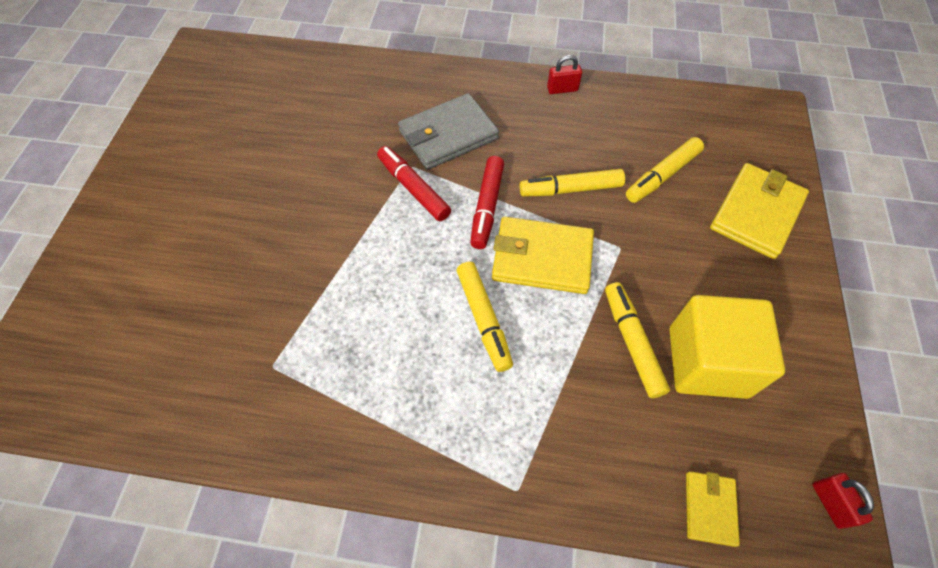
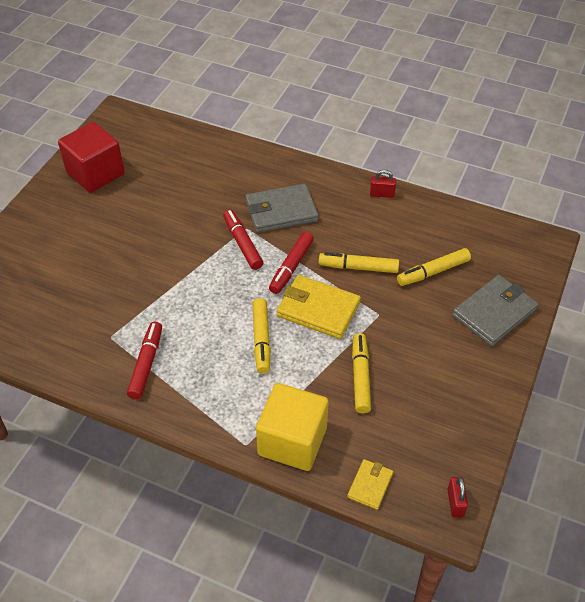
camera: 15 degrees right, 10 degrees down
yellow cube [669,295,785,399] -> yellow cube moved to [256,383,329,471]
yellow wallet [710,163,809,259] -> grey wallet [452,275,538,346]
none -> red cube [58,122,125,193]
none -> red marker [127,322,162,399]

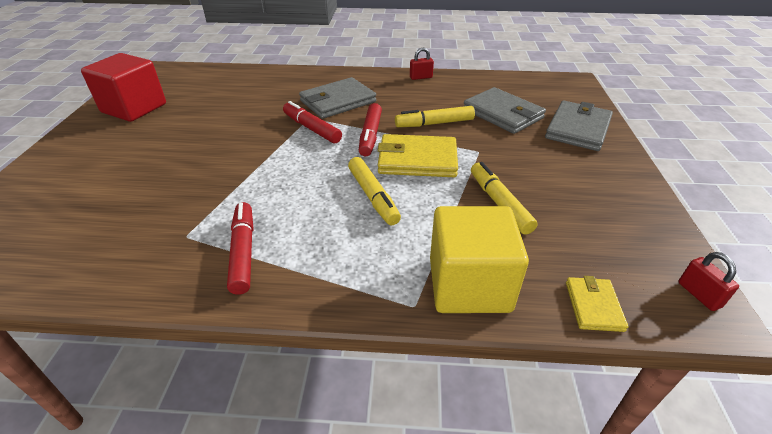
camera: 20 degrees left, 10 degrees down
yellow marker [397,248,471,286] -> grey wallet [463,87,546,134]

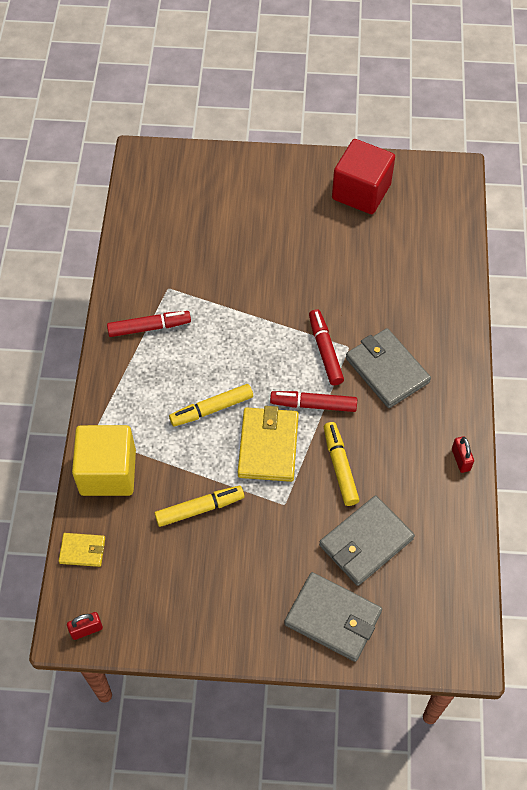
camera: 90 degrees right, 20 degrees up
red marker [283,101,342,144] -> red marker turned 60 degrees counterclockwise [309,309,344,385]

